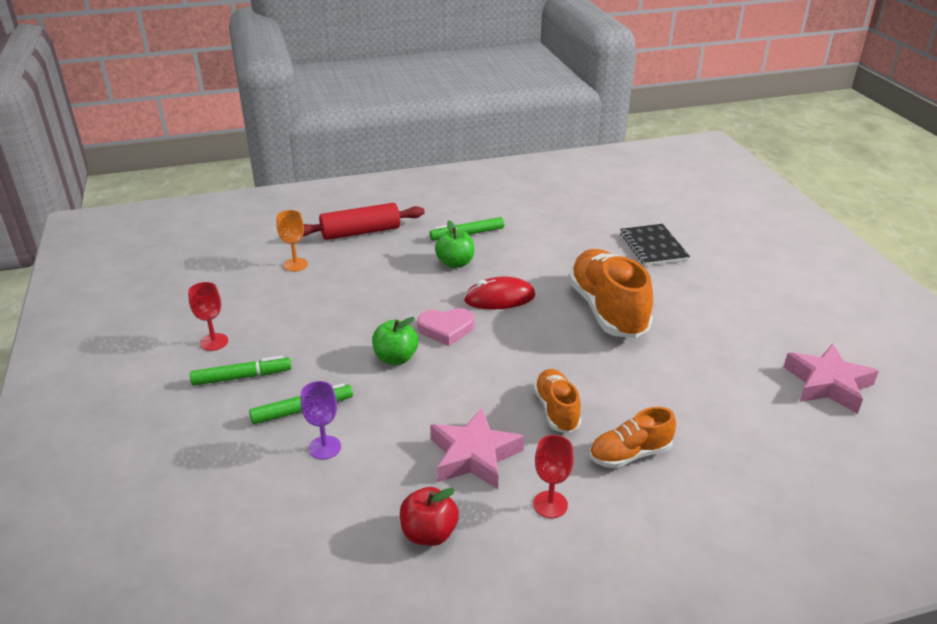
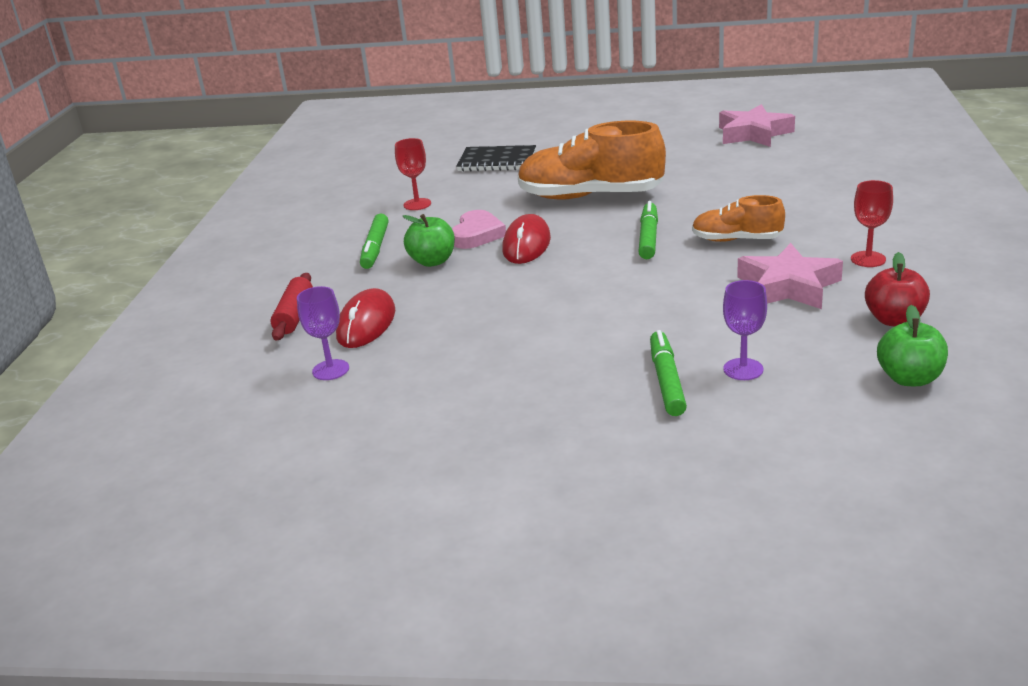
camera: 65 degrees left, 5 degrees down
red goblet [188,282,228,351] -> red goblet moved to [395,138,431,210]
green marker [190,356,291,386] -> green marker moved to [638,201,658,259]
orange goblet [277,210,308,272] -> purple goblet [297,286,349,380]
red rolling pin [303,203,425,240] -> red rolling pin [270,273,313,341], size x0.67
green apple [372,317,419,365] -> green apple moved to [877,305,948,386]
pink heart [417,308,474,346] -> pink heart moved to [452,210,506,249]
orange shoe [589,407,676,468] -> none
none -> red mouse [336,288,395,348]

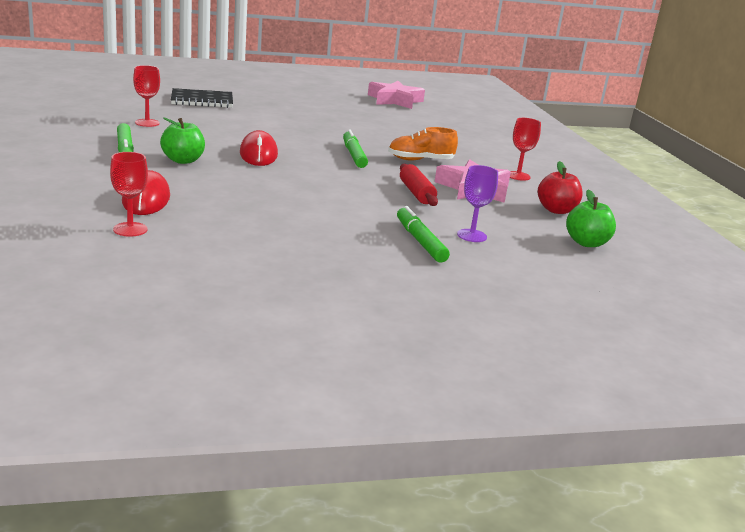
camera: 25 degrees left, 5 degrees down
red rolling pin [270,273,313,341] -> red rolling pin moved to [400,164,438,206]
purple goblet [297,286,349,380] -> red goblet [110,152,148,237]
pink heart [452,210,506,249] -> none
orange shoe [518,121,666,200] -> none

